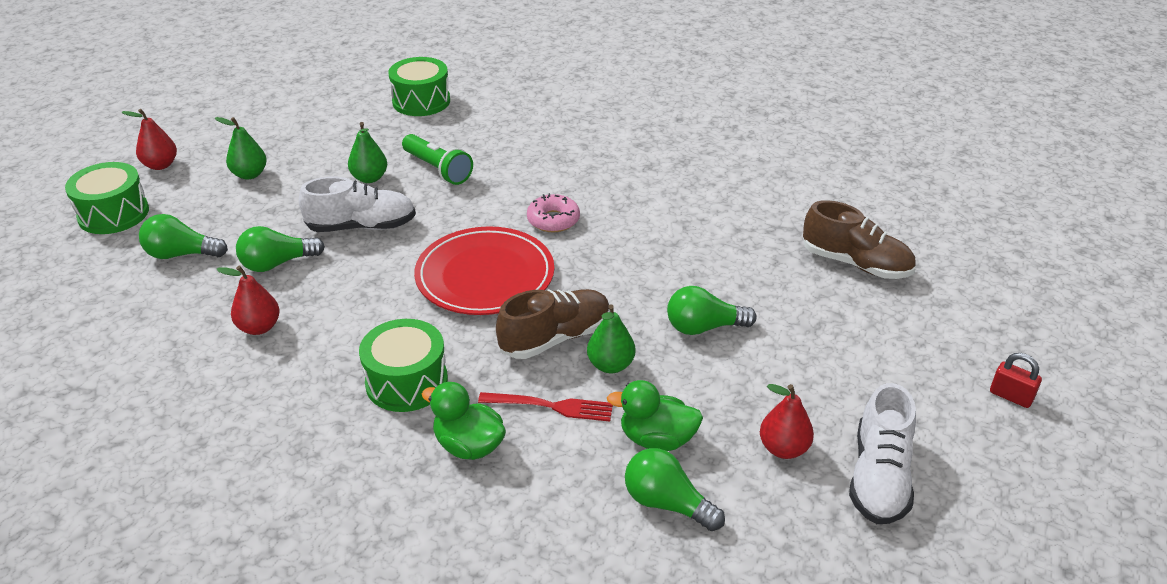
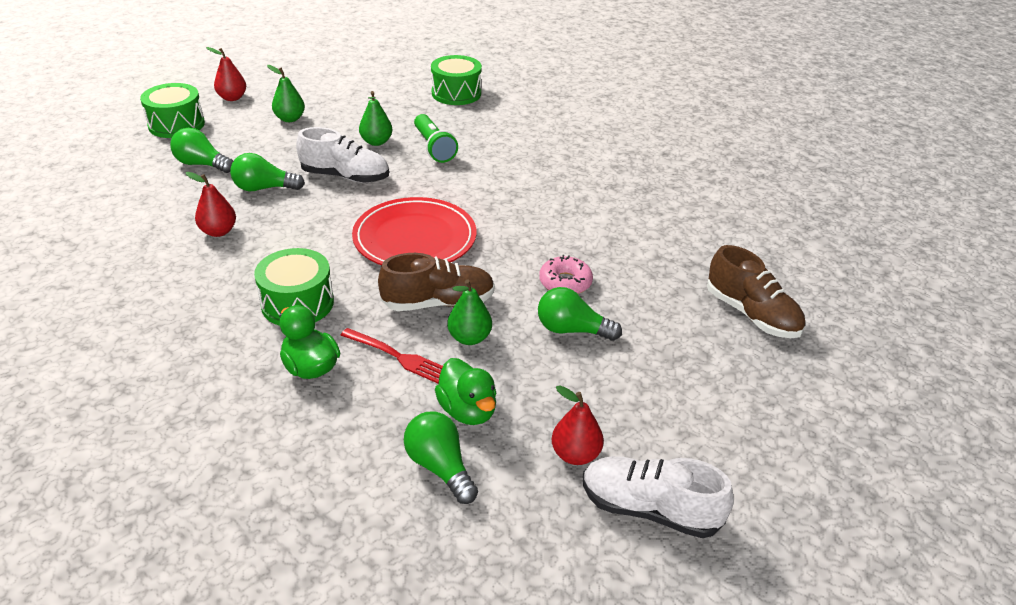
camera: 20 degrees right, 0 degrees up
pink donut [527,193,580,232] -> pink donut moved to [539,255,593,294]
green duck [607,380,703,451] -> green duck turned 150 degrees counterclockwise [435,358,497,425]
white shoe [849,383,916,524] -> white shoe turned 75 degrees clockwise [583,456,734,538]
red padlock [990,353,1042,408] -> none

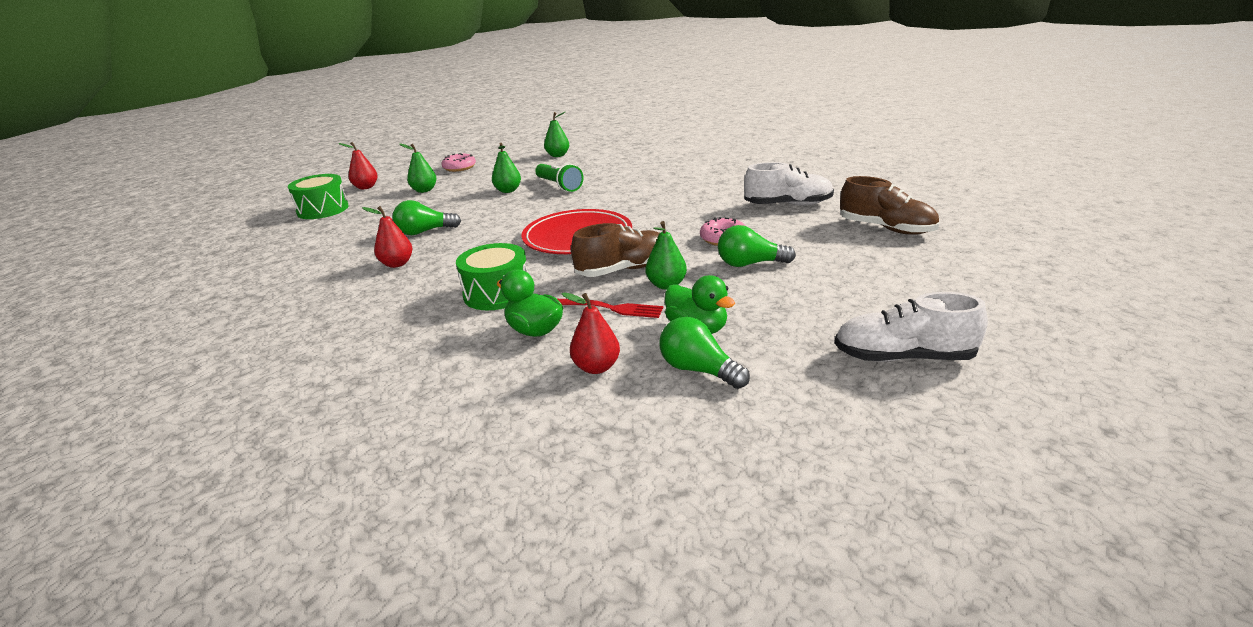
camera: 10 degrees left, 10 degrees down
green light bulb [170,128,233,173] -> none
white shoe [296,127,389,183] -> white shoe moved to [744,162,834,206]
green drum [431,55,482,105] -> green pear [544,112,569,157]
red pear [552,385,604,465] -> red pear moved to [562,292,620,374]
none -> pink donut [441,153,476,172]

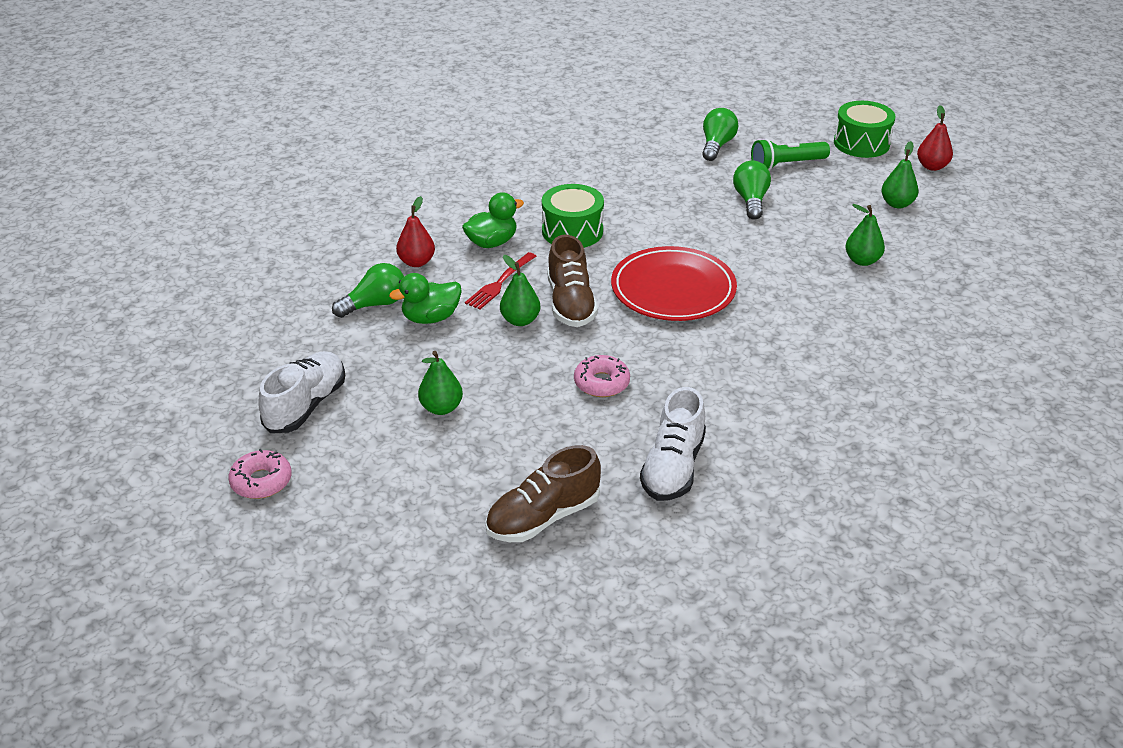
camera: 105 degrees right, 10 degrees up
red pear [362,206,413,268] -> none
pink donut [441,153,476,172] -> pink donut moved to [228,449,292,499]
green flashlight [535,163,584,192] -> green flashlight moved to [751,138,830,170]
green pear [544,112,569,157] -> green pear moved to [418,351,463,415]
green light bulb [718,225,796,267] -> green light bulb moved to [702,108,738,161]

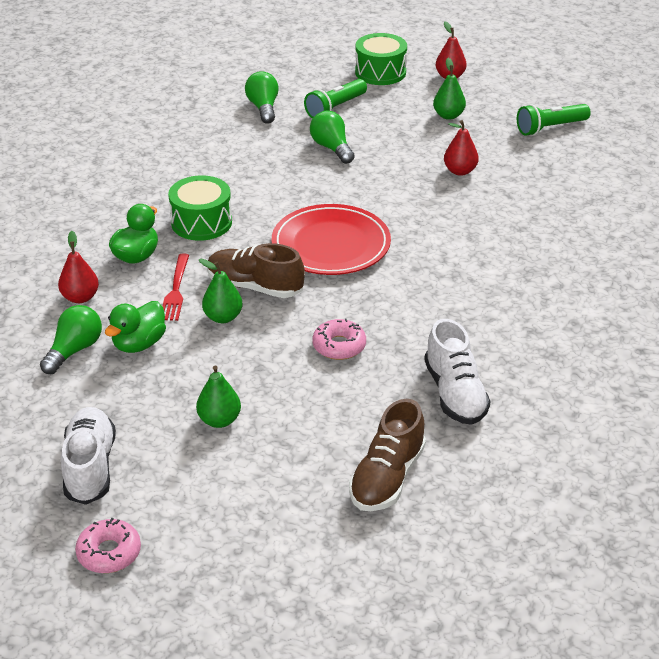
camera: 30 degrees left, 0 degrees up
brown shoe [547,235,598,327] -> brown shoe turned 150 degrees clockwise [207,243,305,298]
green pear [845,204,885,266] -> red pear [444,120,479,176]
none -> green flashlight [517,104,591,136]

